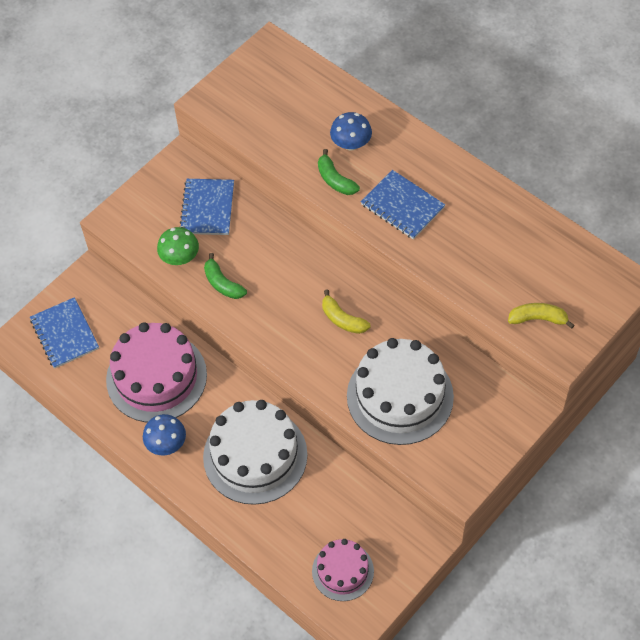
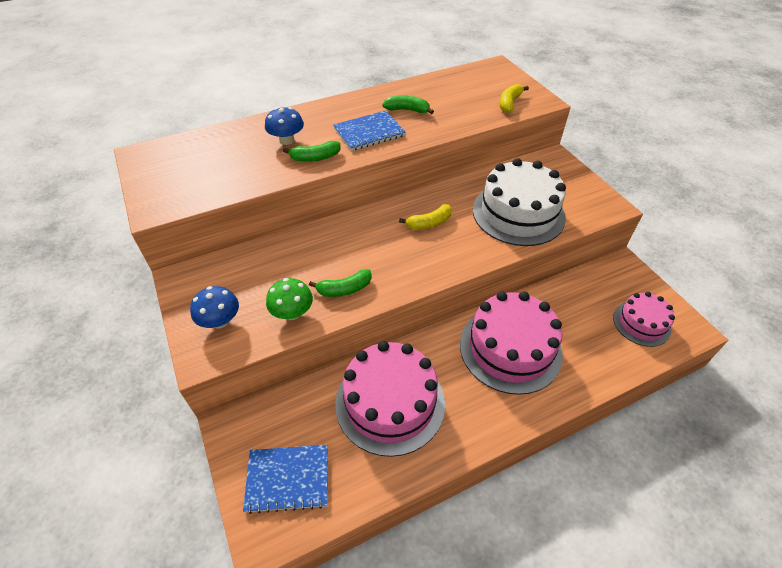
camera: 70 degrees left, 10 degrees down
blue mushroom [143,414,186,455] -> blue mushroom moved to [190,286,239,328]
blue notebook [180,179,234,235] -> none
white cake [203,400,307,505] -> pink cake [460,292,563,395]
none -> green banana [382,95,434,114]

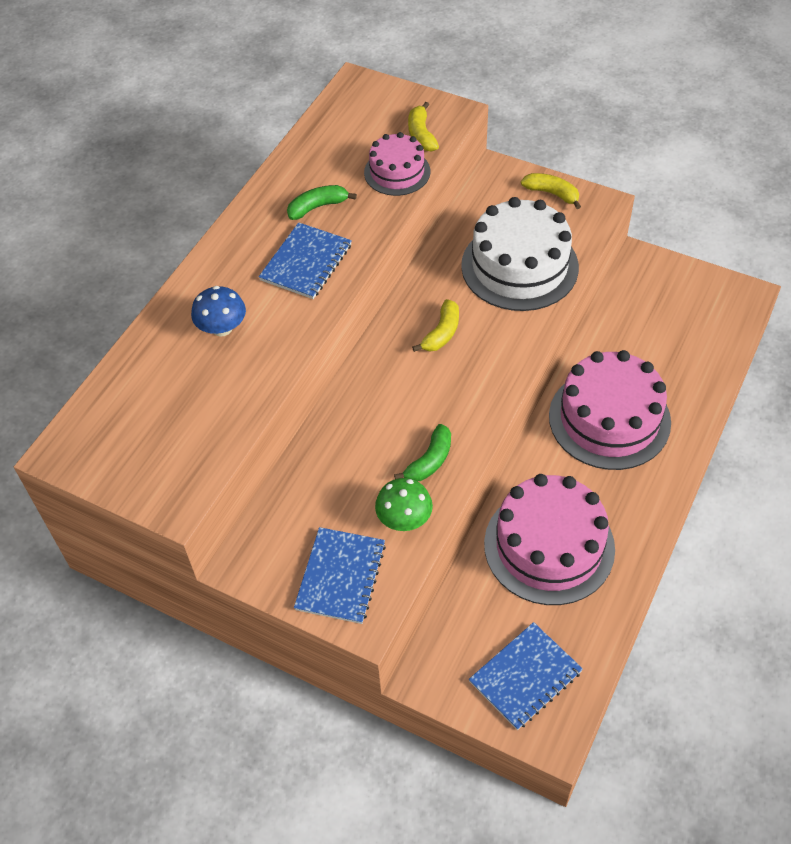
camera: 35 degrees left, 5 degrees up
blue mushroom [190,286,239,328] -> blue notebook [294,527,386,624]
green banana [283,141,341,162] -> none
pink cake [613,292,675,347] -> pink cake moved to [364,132,430,196]
none -> yellow banana [521,173,581,209]

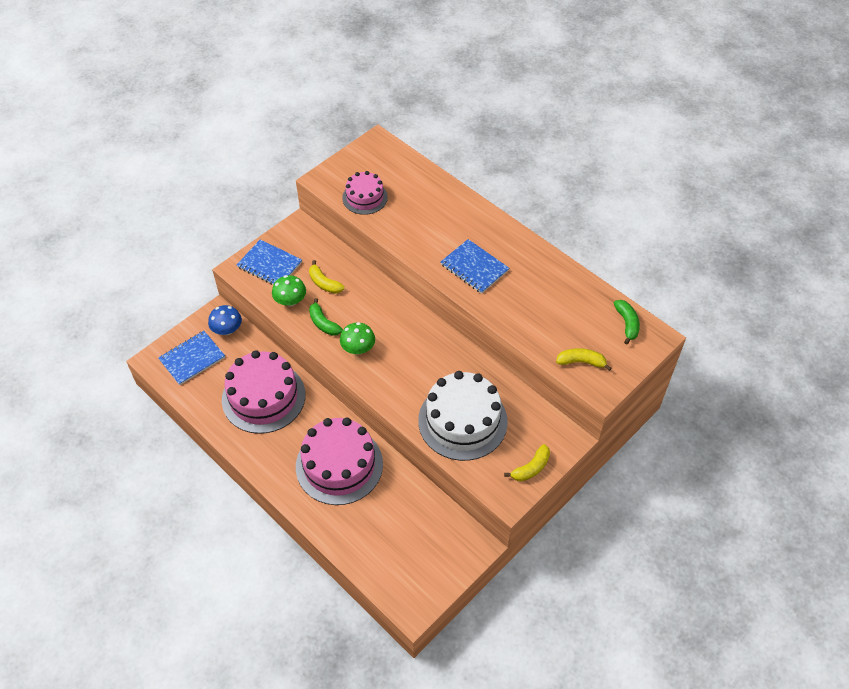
camera: 105 degrees right, 0 degrees up
blue mushroom [191,286,246,337] -> blue mushroom moved to [208,305,242,335]
green banana [287,185,357,220] -> green banana moved to [614,300,640,345]
pink cake [364,132,430,196] -> pink cake moved to [342,171,388,215]
yellow banana [412,299,459,352] -> yellow banana moved to [309,260,345,294]
blue notebook [469,622,583,730] -> blue notebook turned 75 degrees clockwise [158,331,225,385]
none -> green mushroom [340,322,375,354]

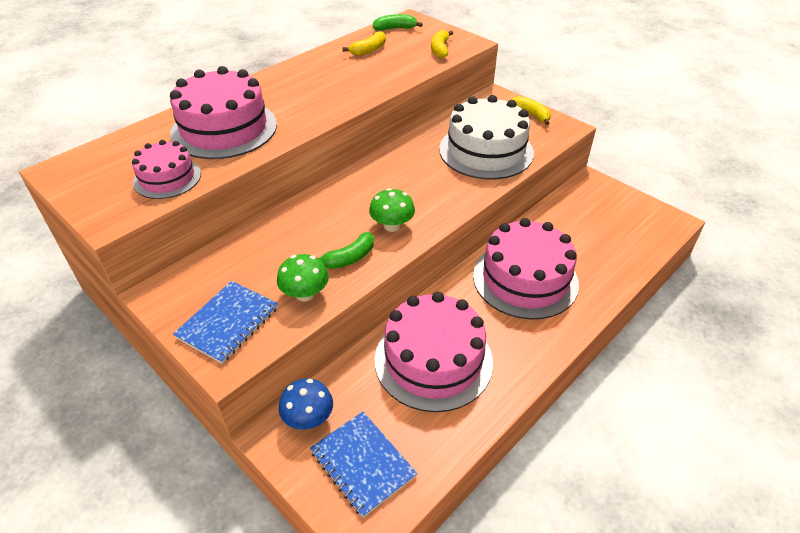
camera: 90 degrees left, 10 degrees down
yellow banana [309,260,345,294] -> yellow banana moved to [342,31,386,56]
blue notebook [441,239,509,294] -> none
none -> pink cake [170,66,277,159]

